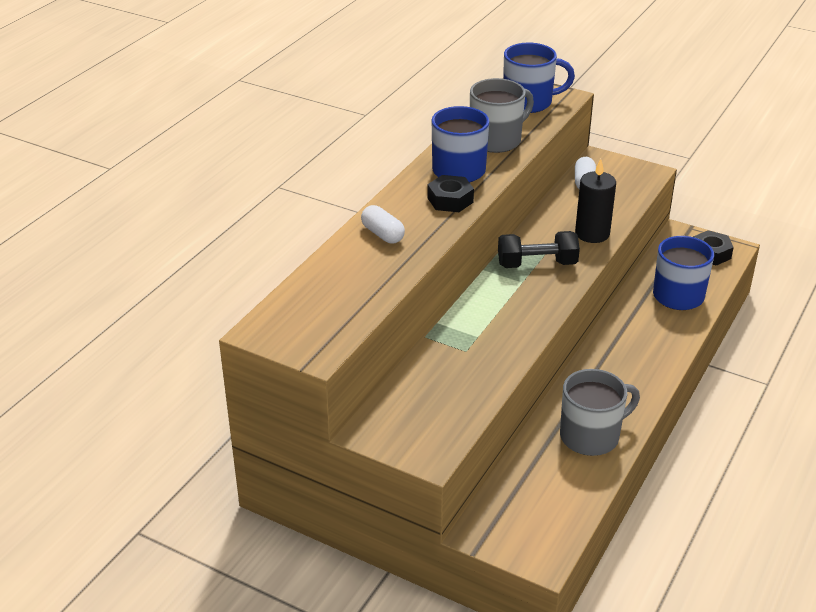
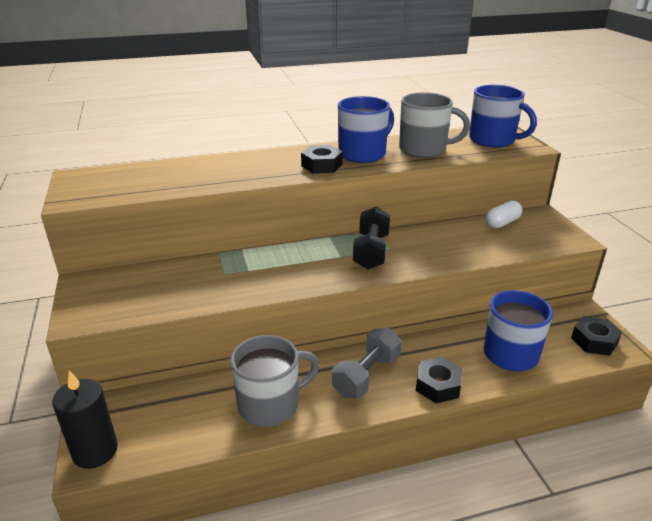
camera: 45 degrees right, 5 degrees down
white capsule [361,205,405,243] -> none
black dumbbell [498,231,580,268] -> black dumbbell turned 60 degrees clockwise [353,207,390,270]
grey mug [560,369,640,456] -> grey mug turned 45 degrees counterclockwise [231,335,320,427]
black candle [575,159,616,243] -> black candle moved to [52,371,118,469]
none -> grey dumbbell [332,328,402,398]
none -> black nut [416,357,462,403]

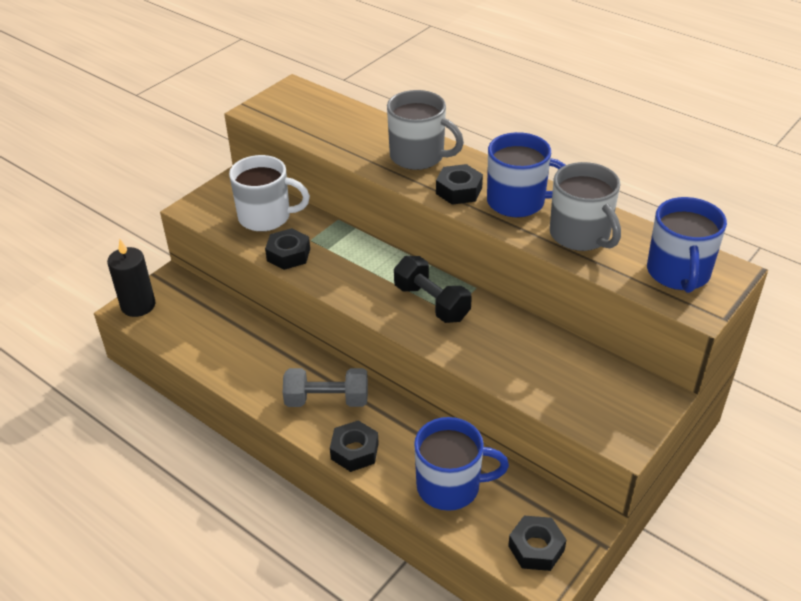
camera: 55 degrees right, 10 degrees up
grey mug [231,335,320,427] -> grey mug moved to [387,90,464,170]
black dumbbell [353,207,390,270] -> black dumbbell turned 75 degrees clockwise [394,256,472,323]
white capsule [486,200,523,228] -> none
none -> white mug [229,155,310,231]
none -> black nut [265,228,310,270]

